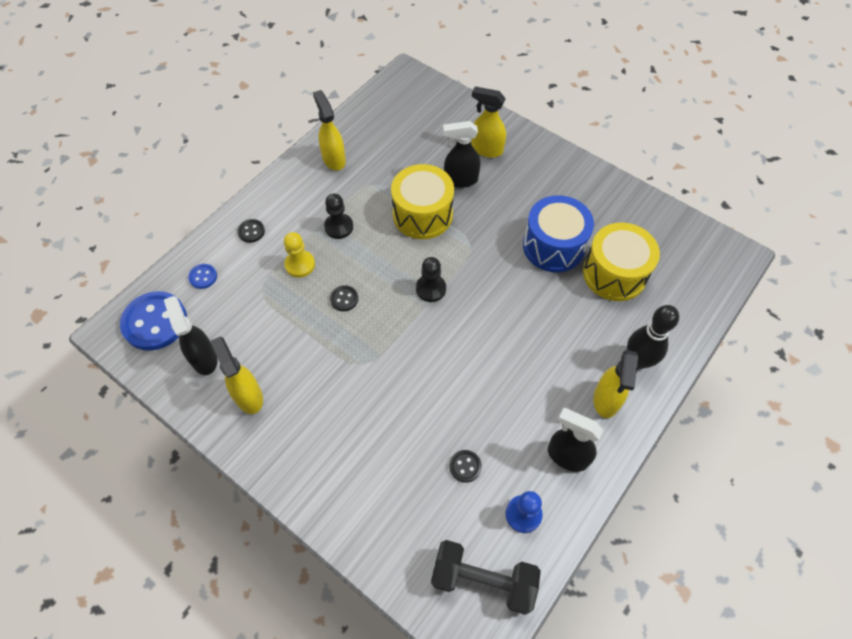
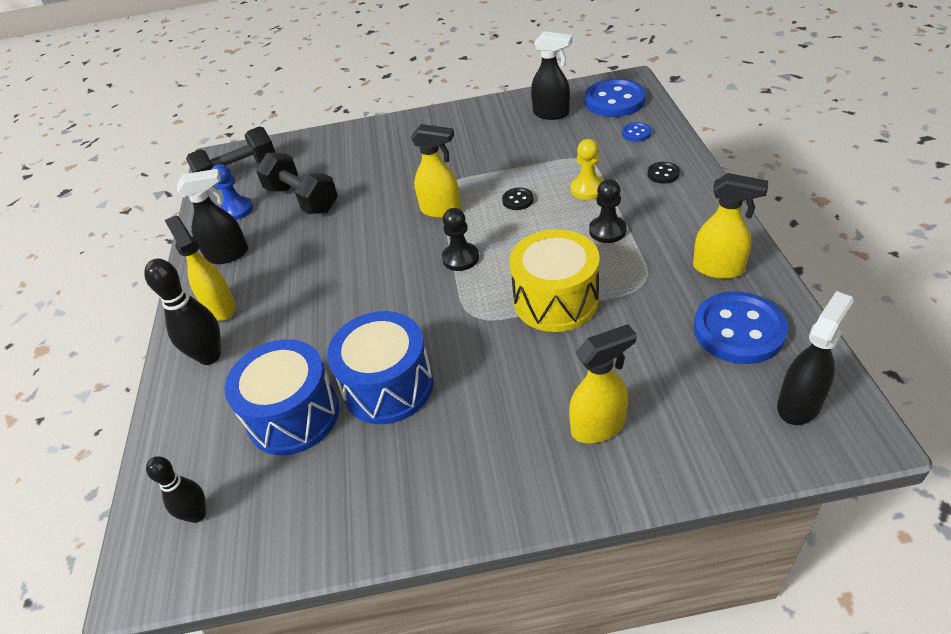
camera: 140 degrees right, 15 degrees down
yellow spray bottle [211,336,263,414] -> yellow spray bottle moved to [411,124,461,218]
black spray bottle [443,121,481,188] -> black spray bottle moved to [777,291,854,425]
black button [449,450,482,483] -> black dumbbell [256,153,338,214]
yellow drum [583,223,660,301] -> blue drum [225,339,339,455]
none -> black bowling pin [146,456,206,523]
none -> blue button [694,291,788,364]

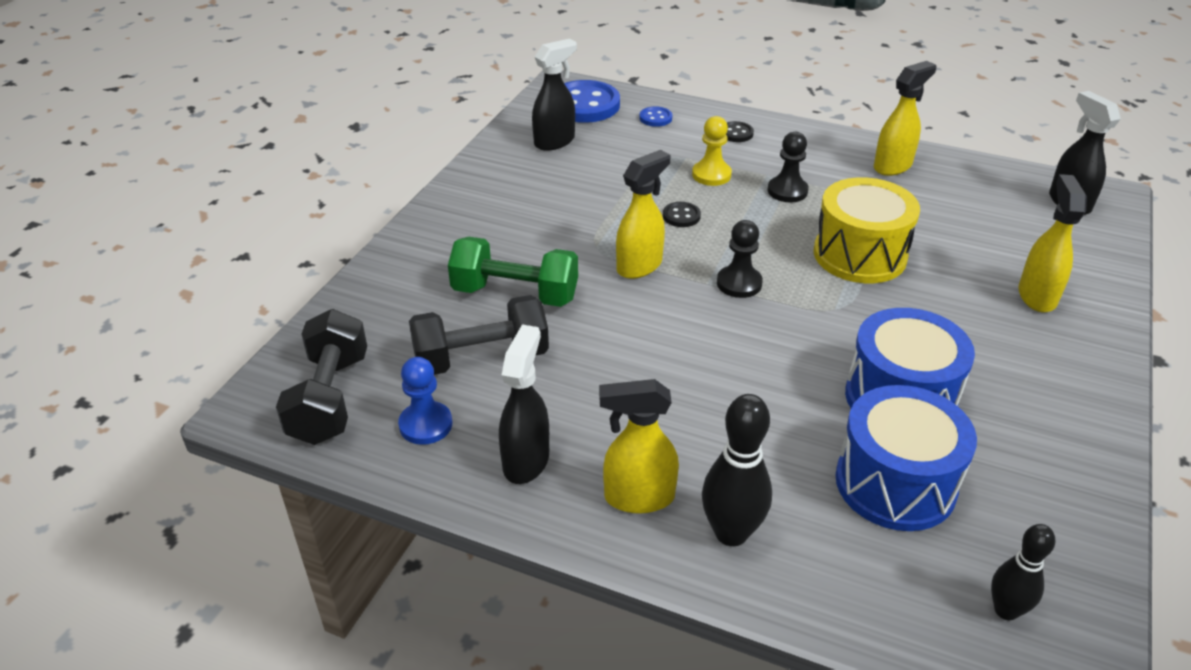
camera: 65 degrees left, 5 degrees down
blue button [694,291,788,364] -> none
none -> green dumbbell [448,237,578,307]

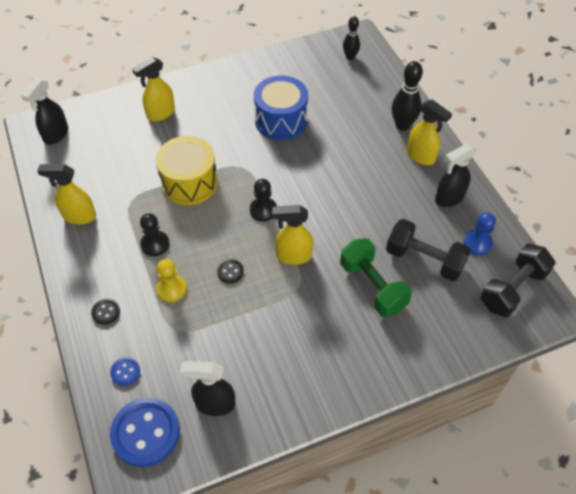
camera: 135 degrees left, 15 degrees up
blue drum [836,385,977,531] -> none

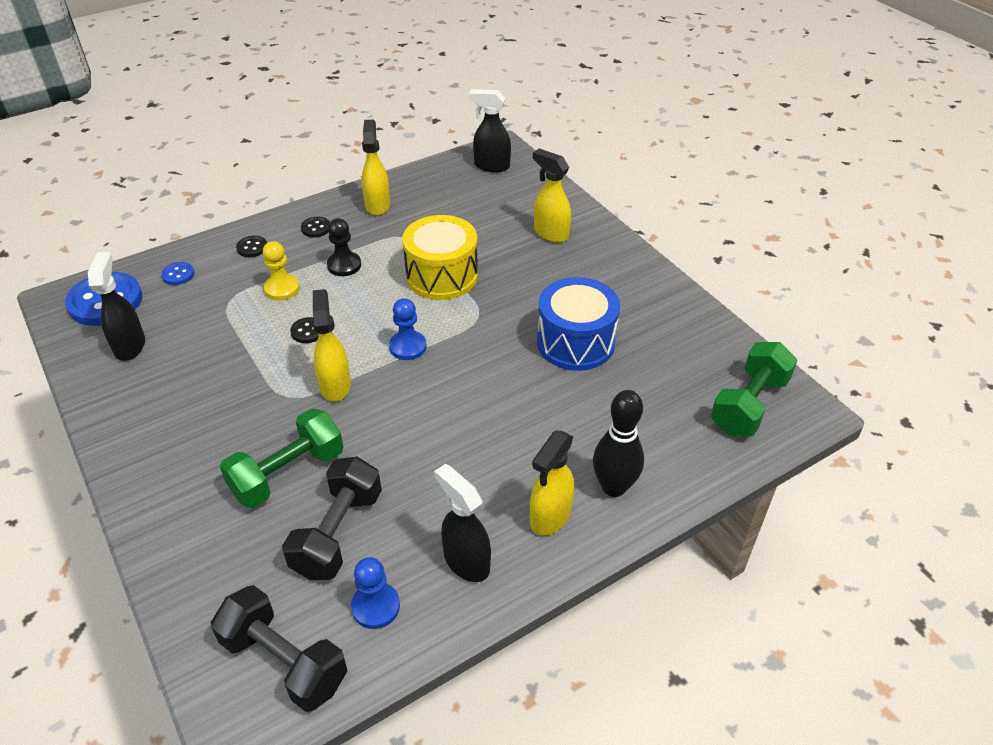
camera: 80 degrees right, 10 degrees down
black pawn [250,179,277,222] -> blue pawn [389,298,427,360]
black bowling pin [343,16,360,60] -> green dumbbell [711,342,797,436]
none -> black button [301,217,330,237]

